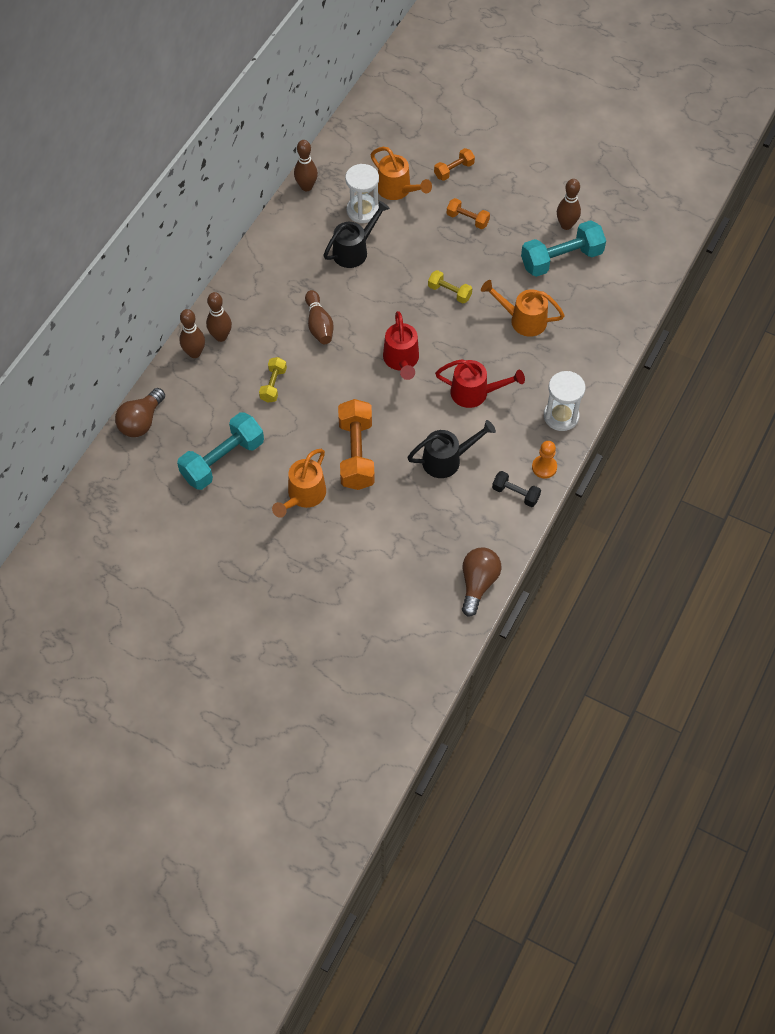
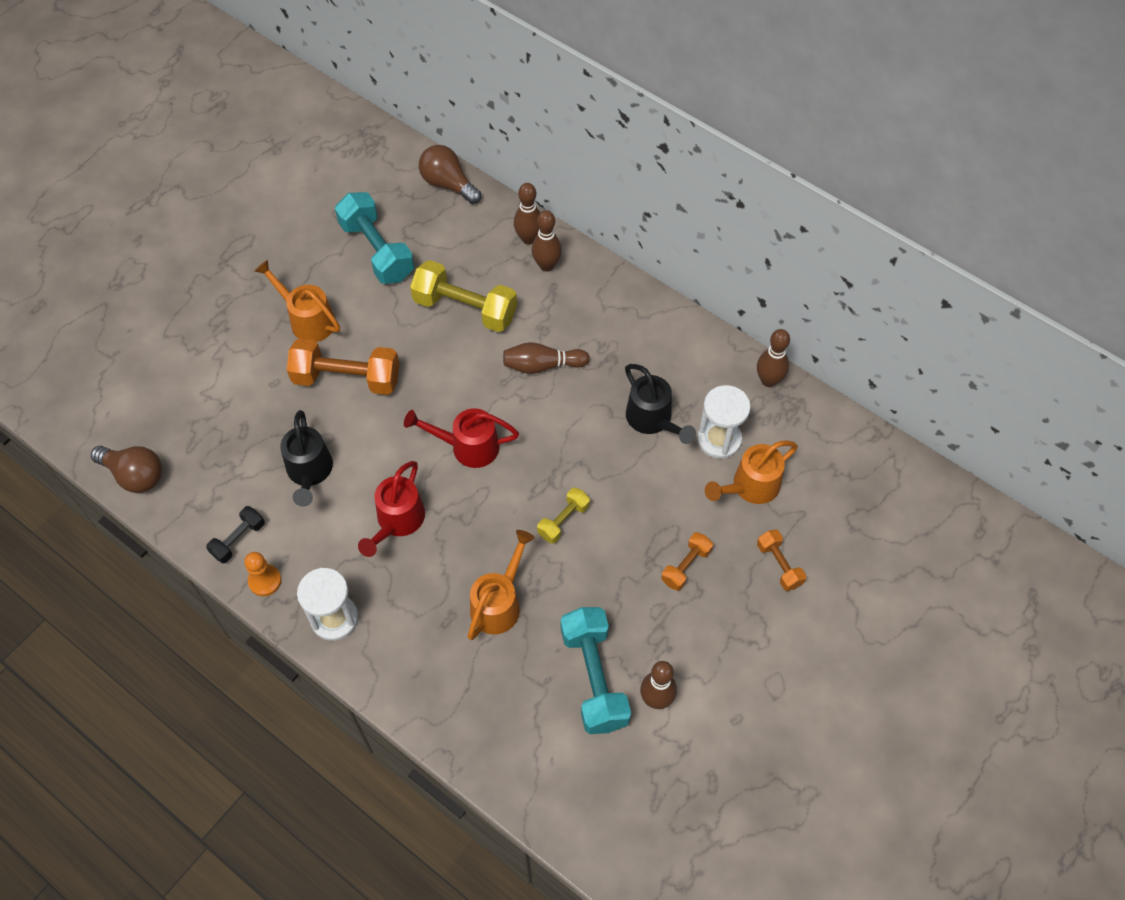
camera: 100 degrees right, 0 degrees up
yellow dumbbell [259,357,287,403] -> yellow dumbbell [410,260,517,332], size x1.89

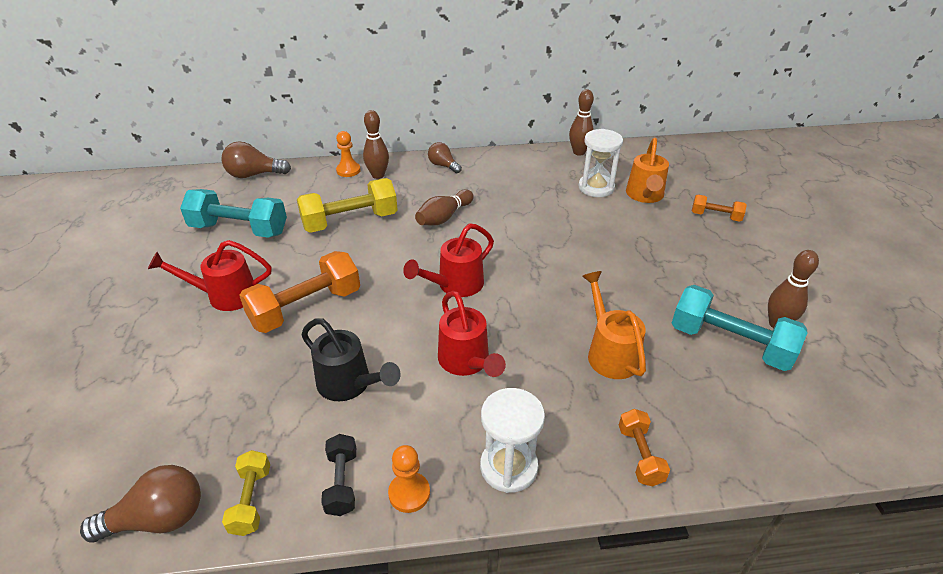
camera: 45 degrees left, 20 degrees down
orange watering can [255,260,340,342] -> red watering can [148,240,271,311]
brown bowling pin [514,183,540,245] -> orange pawn [336,131,361,177]
yellow dumbbell [537,487,590,543] -> yellow dumbbell moved to [222,450,270,536]
black watering can [625,364,696,444] -> none
orange dumbbell [661,532,713,591] -> orange dumbbell moved to [619,409,670,487]
none -> brown light bulb [428,142,462,173]

